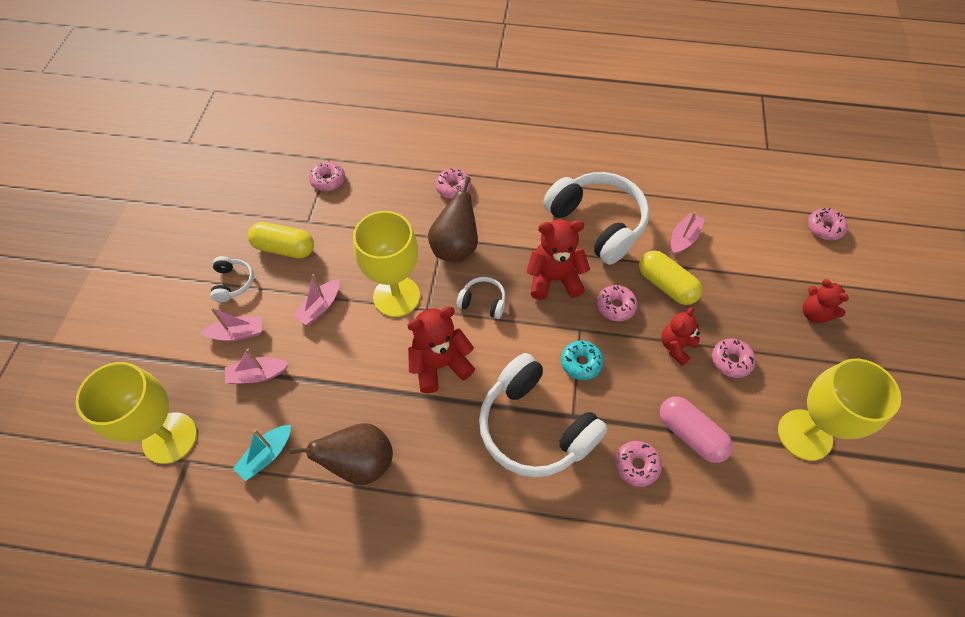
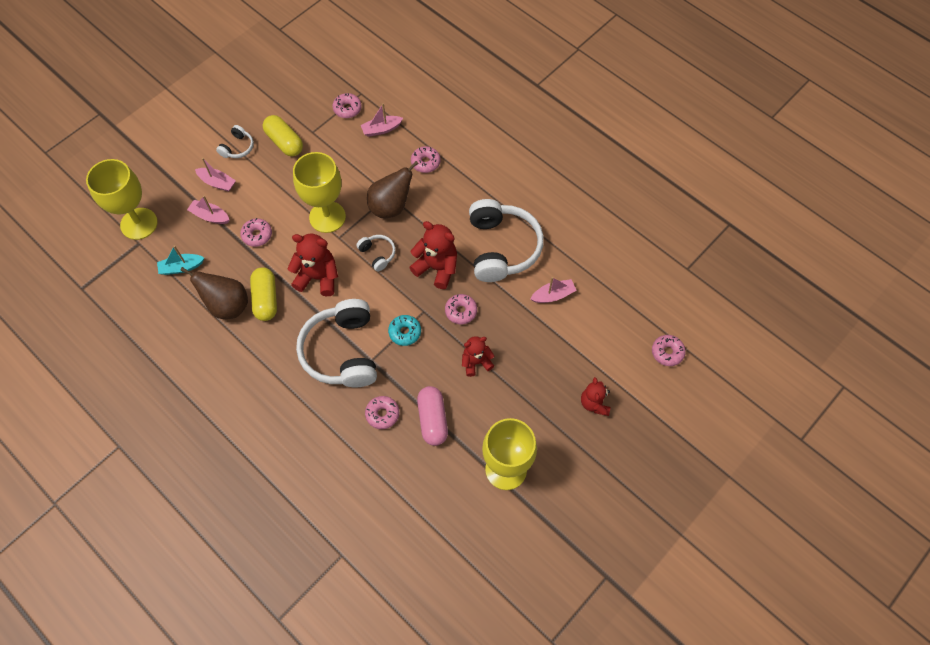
camera: 35 degrees right, 5 degrees up
pink boat [293,274,340,325] -> pink boat moved to [361,103,403,137]
yellow capsule [639,251,702,305] -> yellow capsule moved to [250,267,277,321]
pink donut [712,339,756,378] -> pink donut moved to [240,218,272,247]

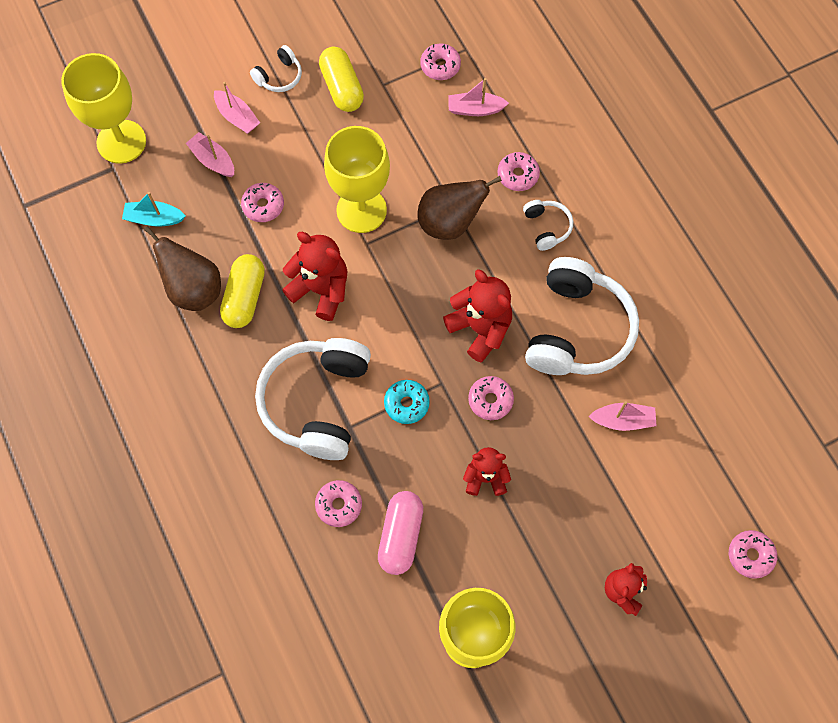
camera: 20 degrees right, 5 degrees up
white headphones [356,235,396,271] -> white headphones moved to [523,200,573,251]

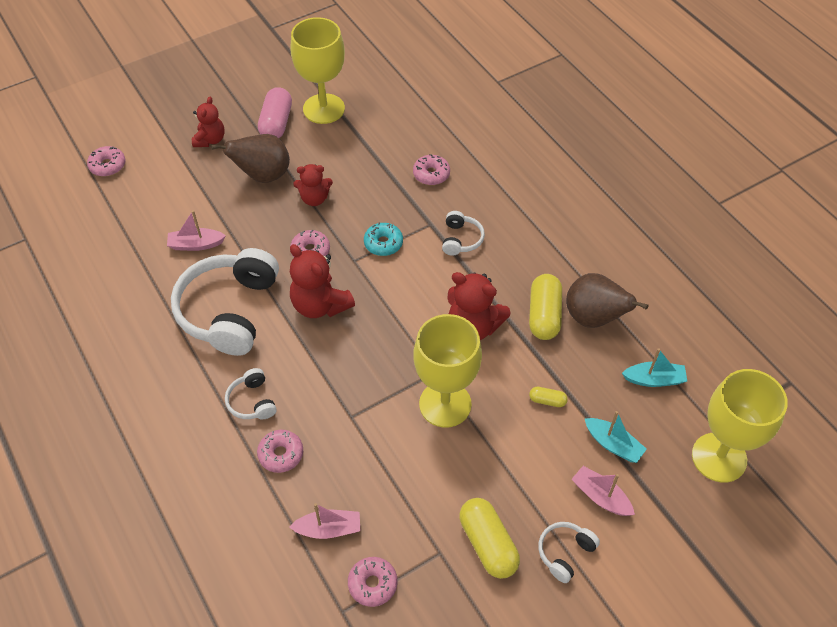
camera: 175 degrees right, 15 degrees down
pink boat [186,132,234,177] -> turquoise boat [585,411,647,463]
pink donut [241,183,284,222] -> yellow capsule [529,387,568,407]
white headphones [255,338,371,460] -> white headphones [442,211,485,256], size x0.45
pink capsule [378,491,423,575] -> pink capsule moved to [258,87,292,138]
brown pear [418,176,502,240] -> brown pear moved to [211,134,290,183]

